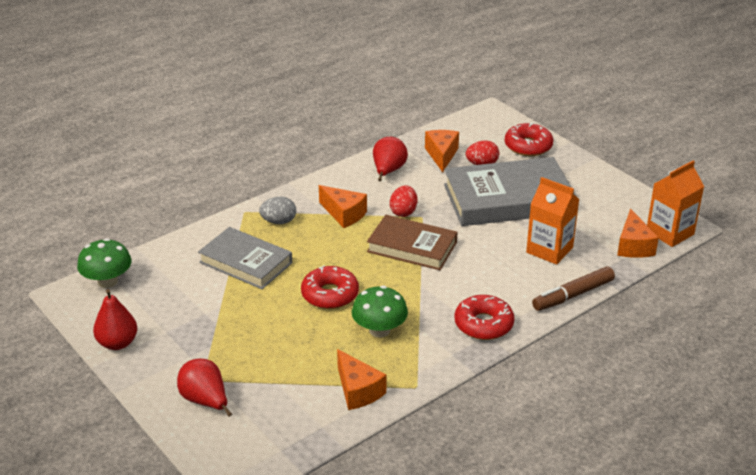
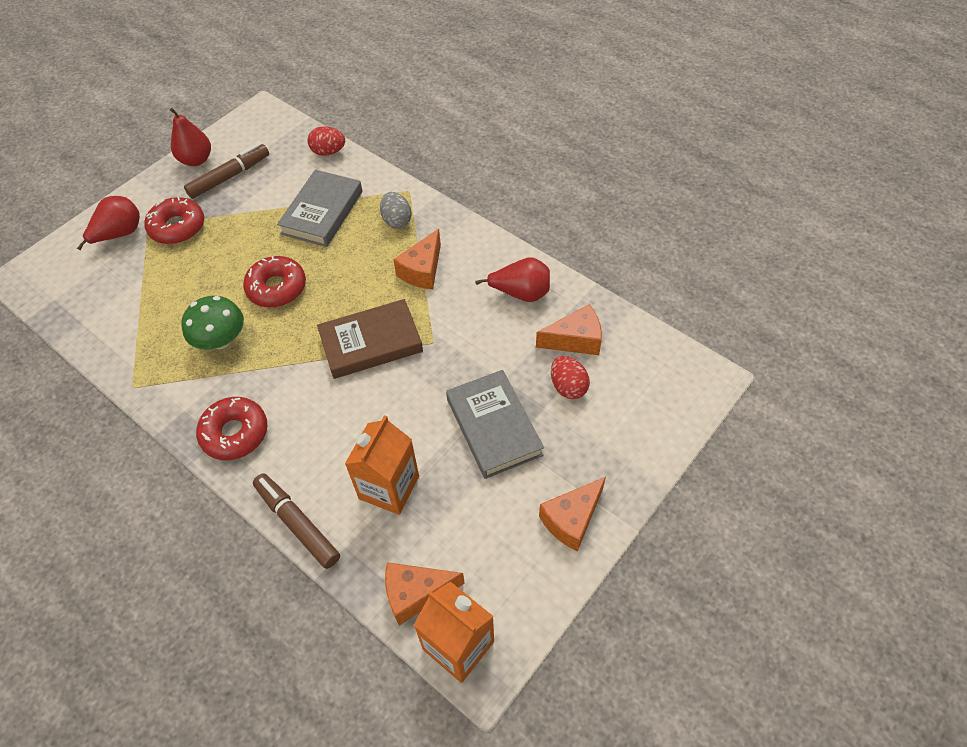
camera: 80 degrees right, 20 degrees up
green mushroom [77,238,132,288] -> none
orange cheese [337,349,386,410] -> orange cheese moved to [539,477,606,551]
brown book [367,215,458,270] -> brown book turned 60 degrees clockwise [317,299,423,379]
red egg [390,186,417,217] -> red egg moved to [308,126,345,156]
grey book [444,157,577,226] -> grey book [446,370,544,479], size x0.64
red donut [505,122,553,156] -> red donut moved to [145,197,204,244]
none -> brown marker [184,144,269,199]

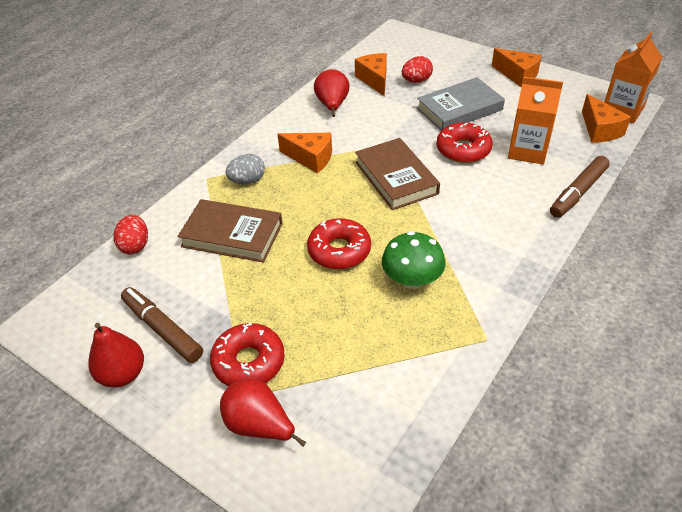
camera: 95 degrees left, 10 degrees down
red donut [196,397,267,460] -> red donut moved to [437,122,493,163]
grey book [277,170,362,247] -> brown book [177,199,283,263]

